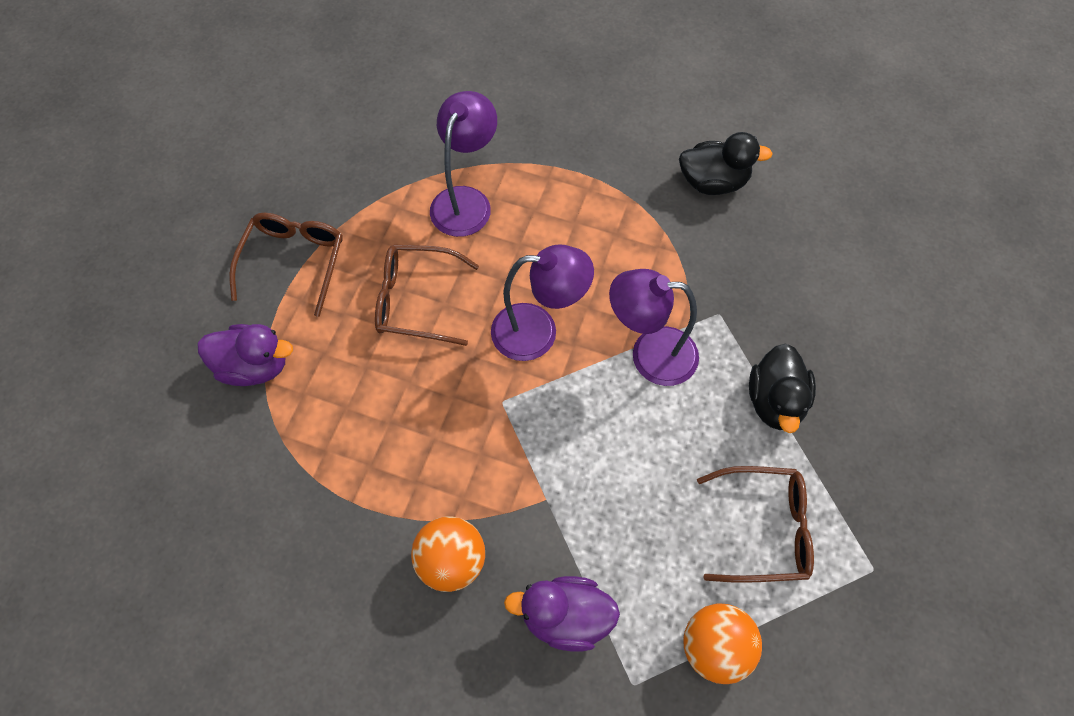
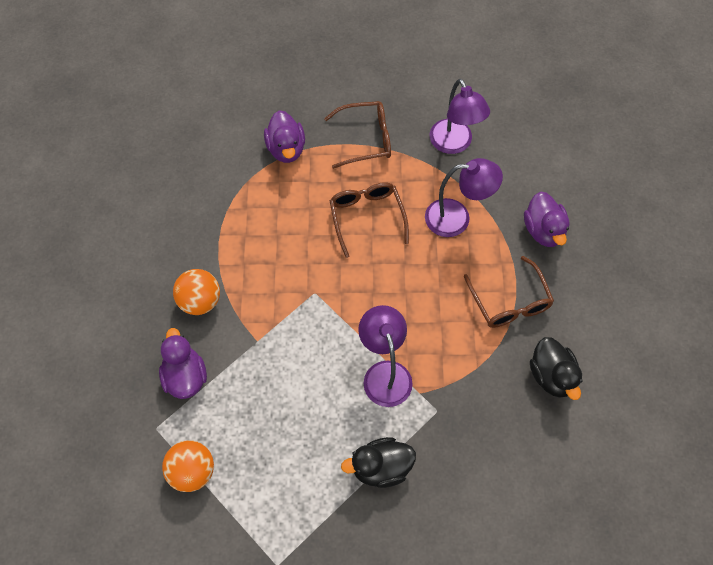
camera: 70 degrees right, 0 degrees up
purple lamp [491,245,594,361] -> purple lamp moved to [430,79,490,154]
brown glasses [697,466,814,583] -> brown glasses moved to [464,256,554,328]
none -> purple duck [524,192,570,247]

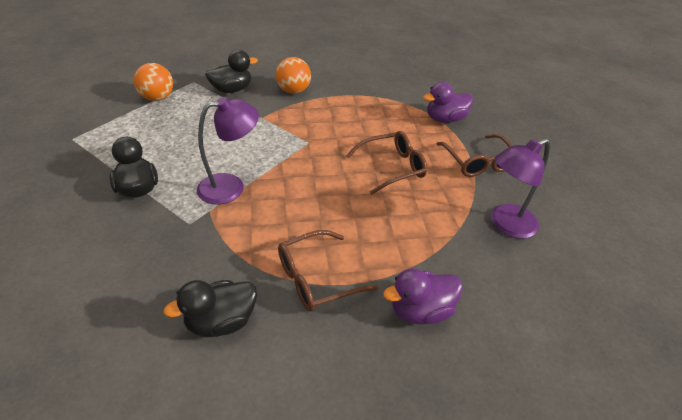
camera: 80 degrees right, 20 degrees down
purple duck [159,328,207,399] -> black duck [205,50,258,93]
purple lamp [425,158,503,237] -> none

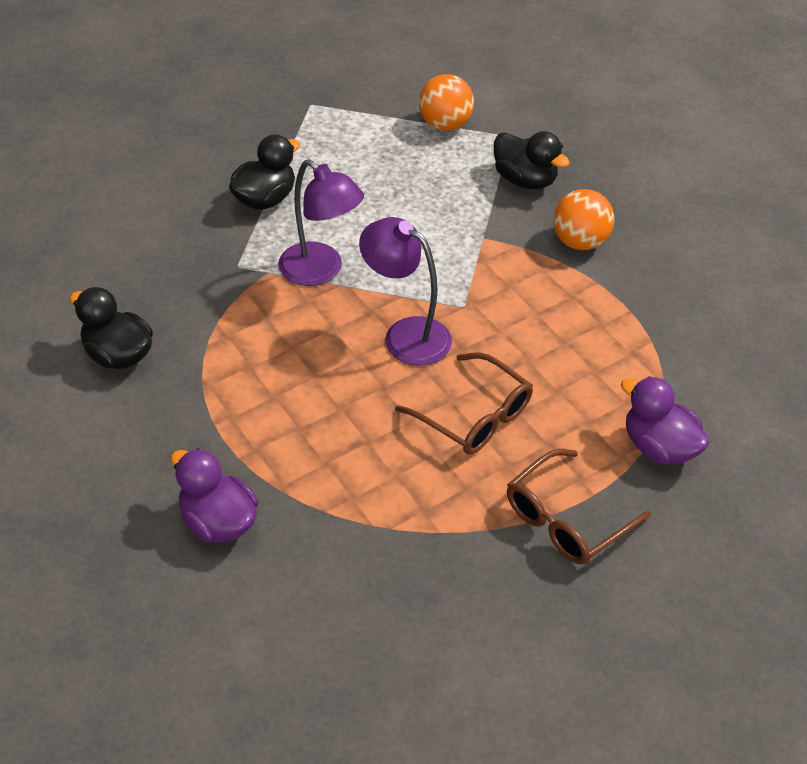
camera: 65 degrees right, 5 degrees up
brown glasses [278,230,378,311] -> none
purple lamp [490,138,550,239] -> purple lamp moved to [359,217,452,366]

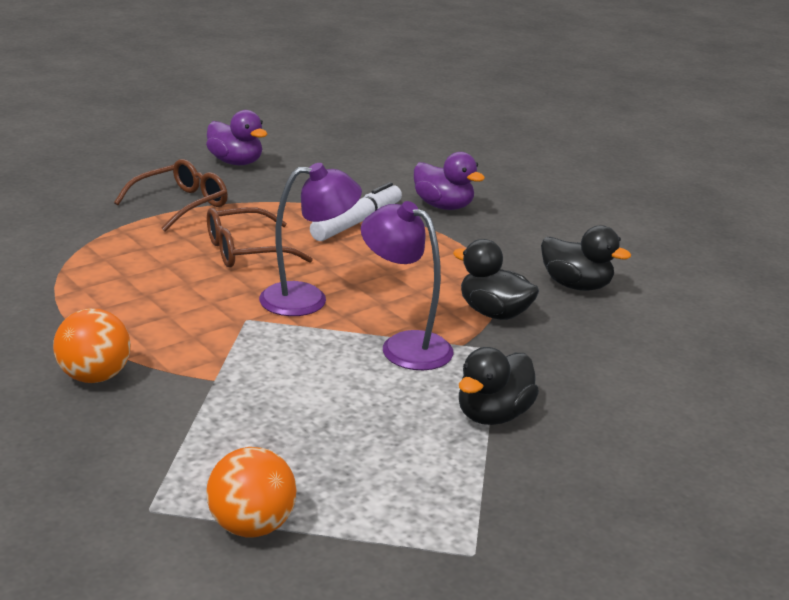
camera: 175 degrees right, 20 degrees down
purple lamp [359,217,452,366] -> purple lamp turned 45 degrees counterclockwise [259,163,362,316]
brown glasses [395,352,533,455] -> brown glasses turned 60 degrees counterclockwise [207,207,313,268]
black duck [494,131,570,189] -> black duck moved to [453,239,539,320]
purple duck [621,376,709,465] -> purple duck moved to [206,110,267,165]
none -> white marker [310,182,402,241]

